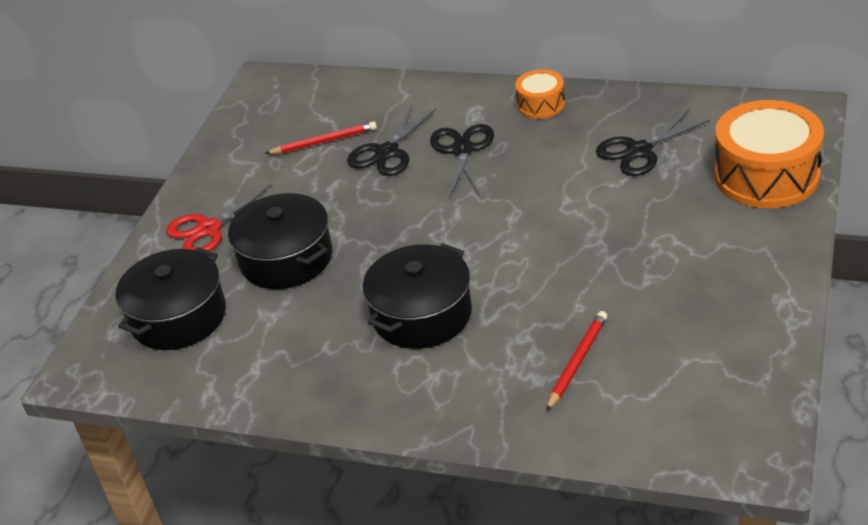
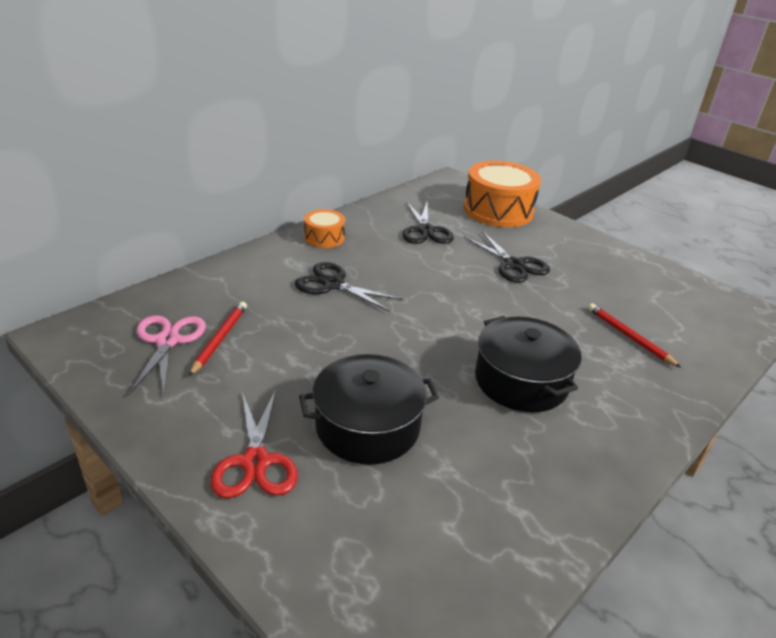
camera: 70 degrees left, 5 degrees down
black pot [116,247,226,350] -> none
black scissors [347,106,436,176] -> black scissors moved to [464,231,550,283]
none -> pink scissors [129,316,206,395]

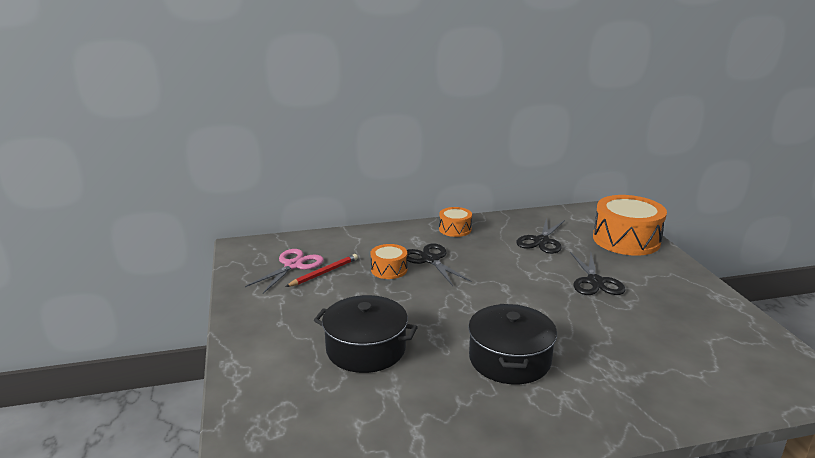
camera: 35 degrees right, 10 degrees down
red scissors [210,390,297,498] -> none
red pencil [588,304,681,368] -> none
none -> orange drum [371,244,407,279]

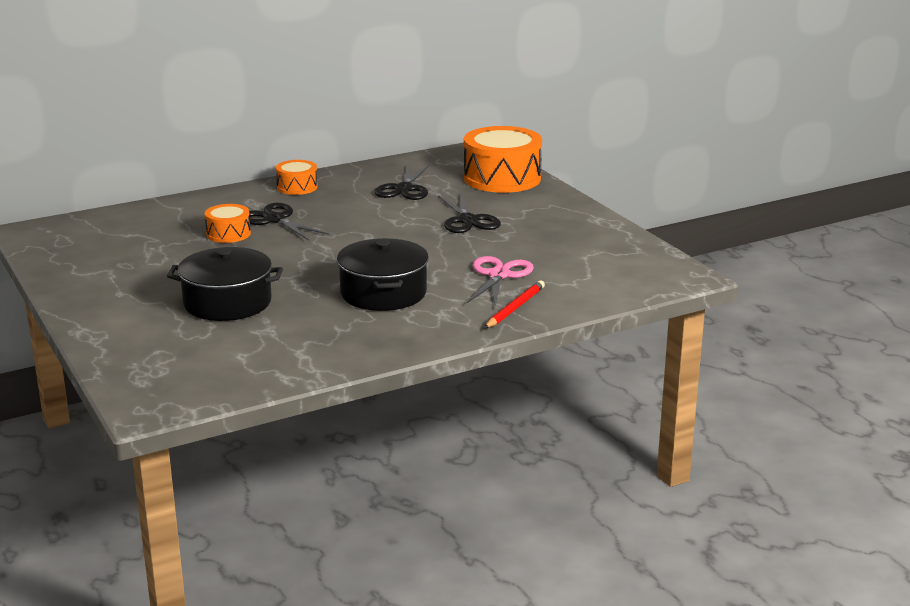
camera: 15 degrees left, 0 degrees up
pink scissors [245,249,324,294] -> pink scissors moved to [467,256,534,306]
red pencil [286,254,358,287] -> red pencil moved to [484,280,545,329]

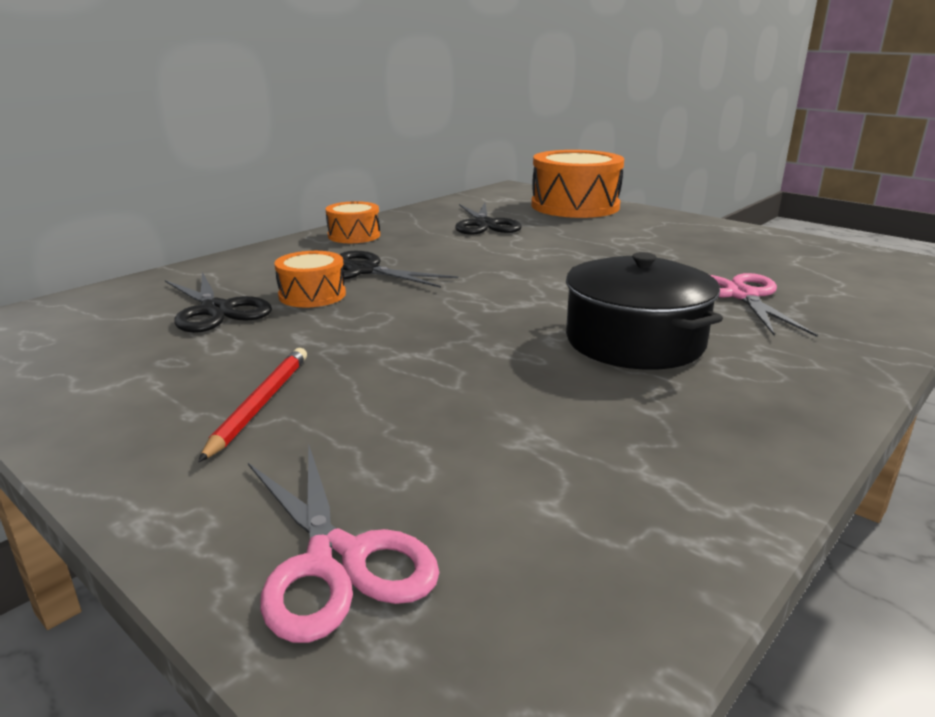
camera: 20 degrees left, 0 degrees up
black pot [167,247,283,321] -> none
black scissors [438,194,501,233] -> black scissors moved to [165,272,272,333]
red pencil [484,280,545,329] -> red pencil moved to [198,348,307,462]
none -> pink scissors [248,443,439,643]

